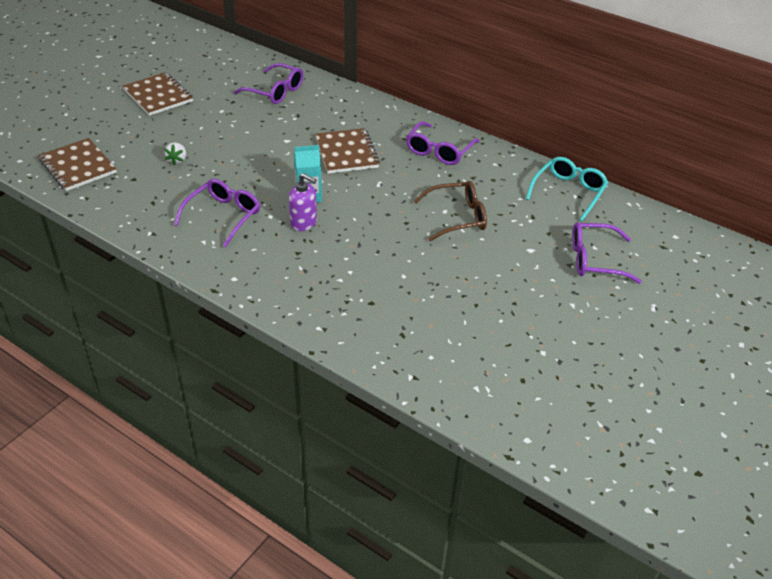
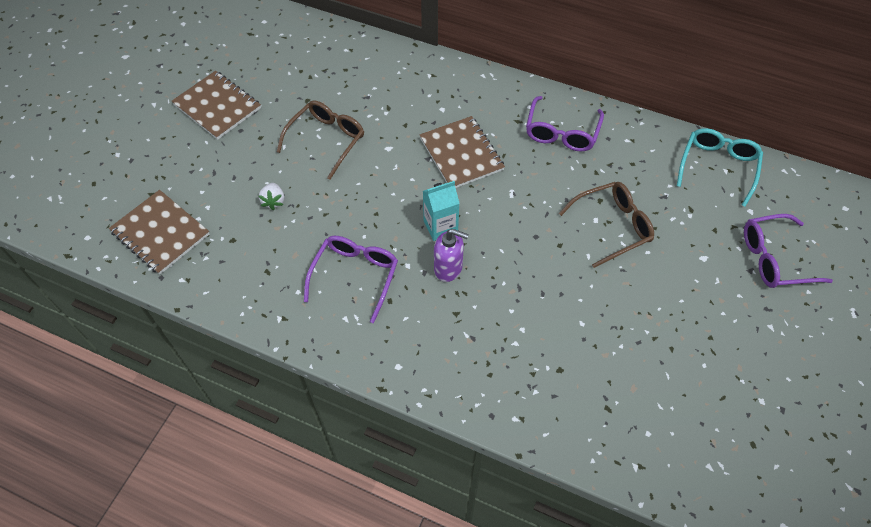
camera: 10 degrees left, 15 degrees up
purple glasses [234,63,303,104] -> none
none -> brown glasses [277,100,364,180]

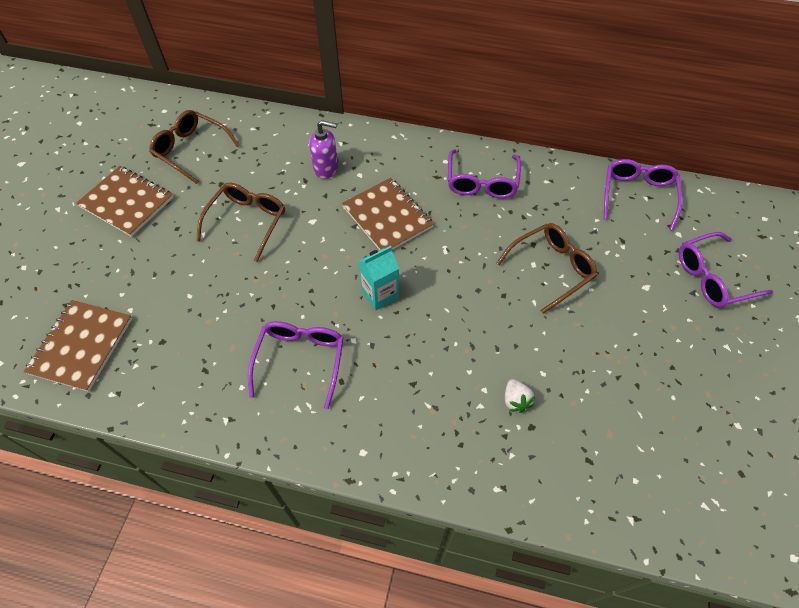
camera: 10 degrees left, 0 degrees up
brown notebook [109,190,209,274] -> brown notebook turned 75 degrees clockwise [24,300,132,392]
white strawberry [259,183,284,210] -> white strawberry moved to [505,379,535,413]
purple soap dispenser [434,229,469,282] -> purple soap dispenser moved to [309,120,338,179]
turquoise glasses [677,128,763,207] -> purple glasses [604,159,682,231]
none -> brown glasses [149,110,240,184]

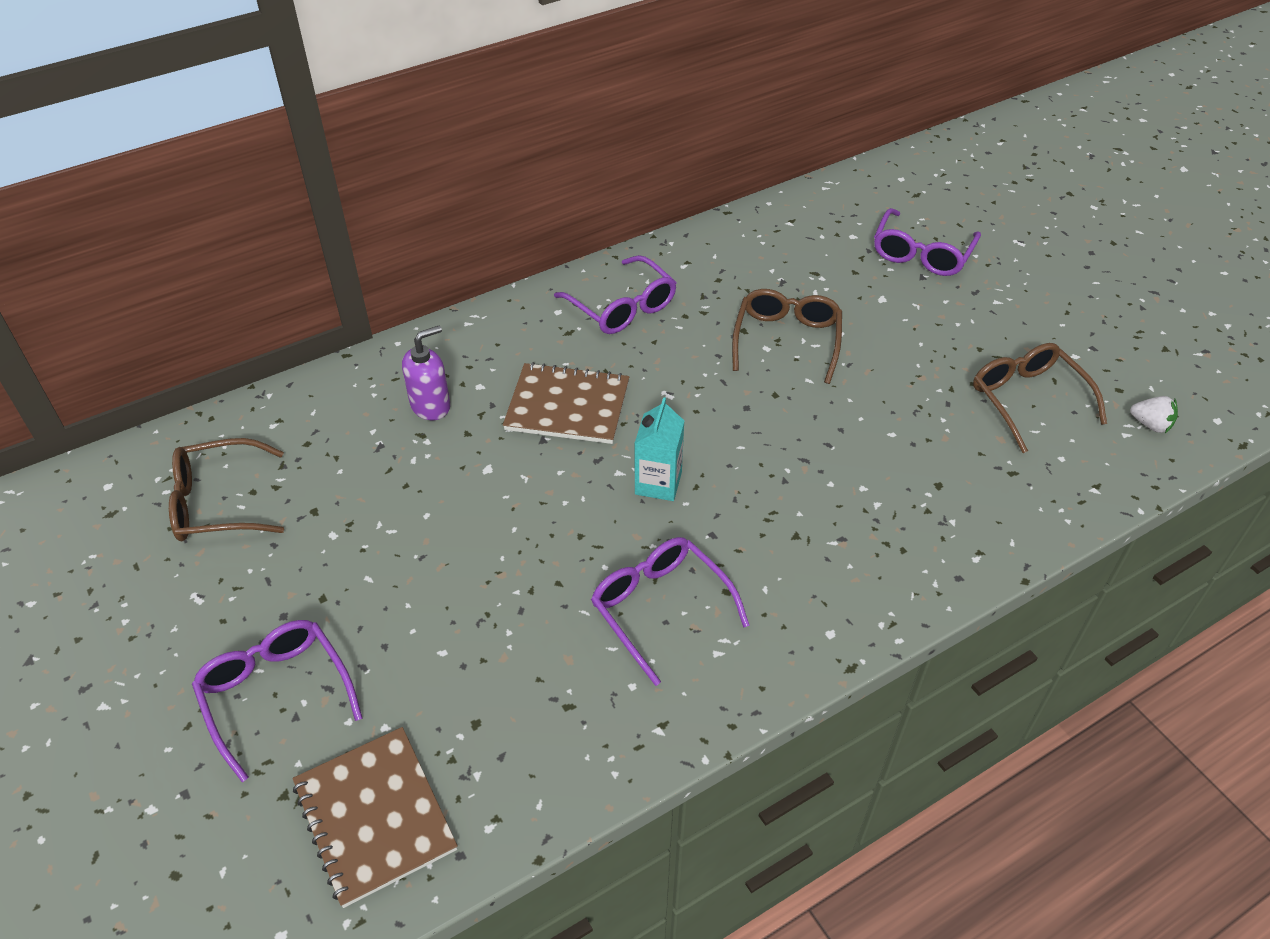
camera: 45 degrees left, 10 degrees down
brown notebook [76,166,173,237] -> none
brown glasses [196,183,285,262] -> brown glasses moved to [973,343,1107,453]
white strawberry [505,379,535,413] -> white strawberry moved to [1130,396,1178,433]
purple glasses [604,159,682,231] -> purple glasses moved to [192,620,363,782]

